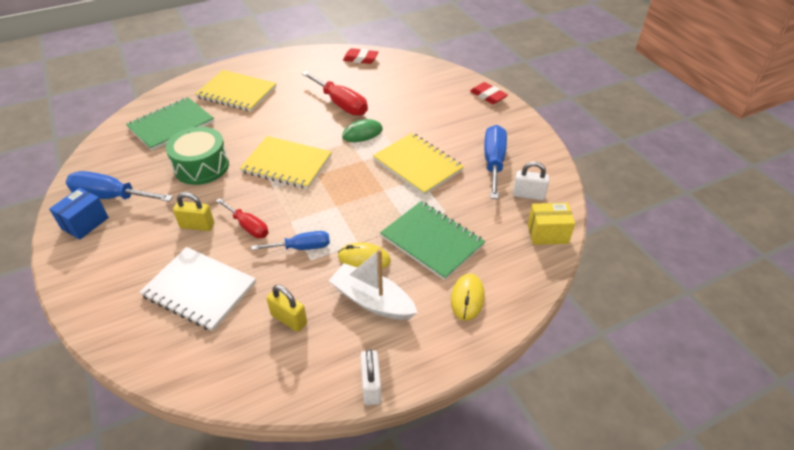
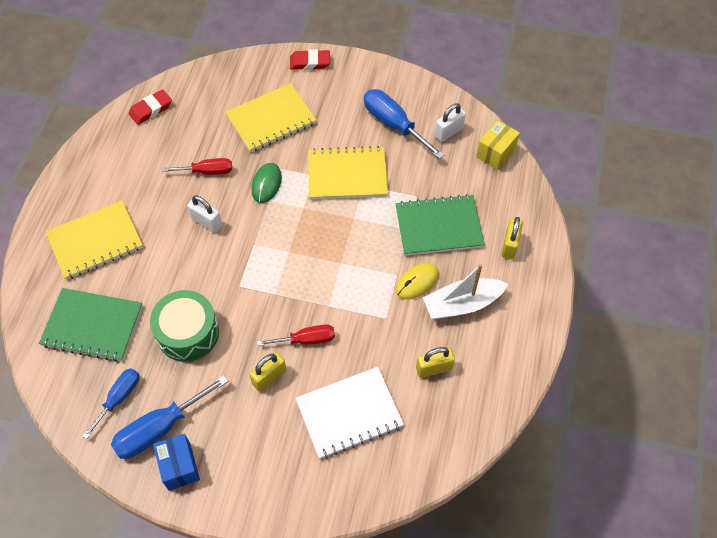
camera: 50 degrees left, 15 degrees up
green notebook [126,97,214,151] -> green notebook turned 75 degrees counterclockwise [39,288,143,362]
yellow notebook [240,136,332,189] -> yellow notebook moved to [225,83,317,153]
blue screwdriver [251,231,330,250] -> blue screwdriver moved to [82,368,139,439]
red screwdriver [302,71,368,116] -> red screwdriver [162,158,232,175], size x0.64
white padlock [360,349,381,405] -> white padlock moved to [187,195,222,233]
yellow mouse [451,274,485,321] -> yellow padlock [501,217,523,259]

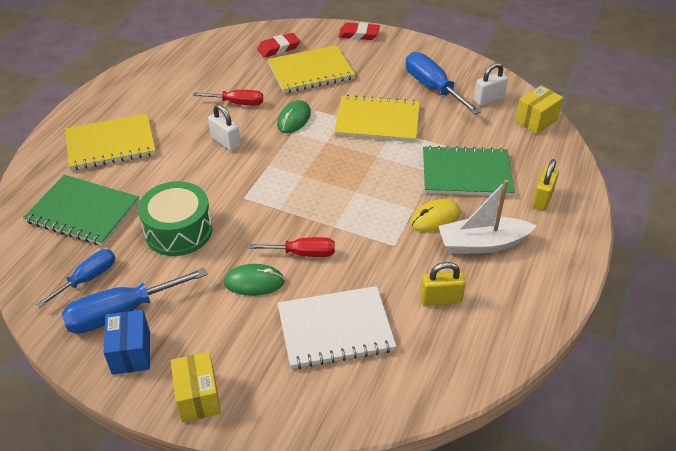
camera: 10 degrees right, 15 degrees down
red eraser [129,89,172,125] -> red eraser moved to [257,33,300,58]
yellow padlock [249,352,286,392] -> green mouse [224,264,285,296]
none -> yellow box [171,352,221,422]

